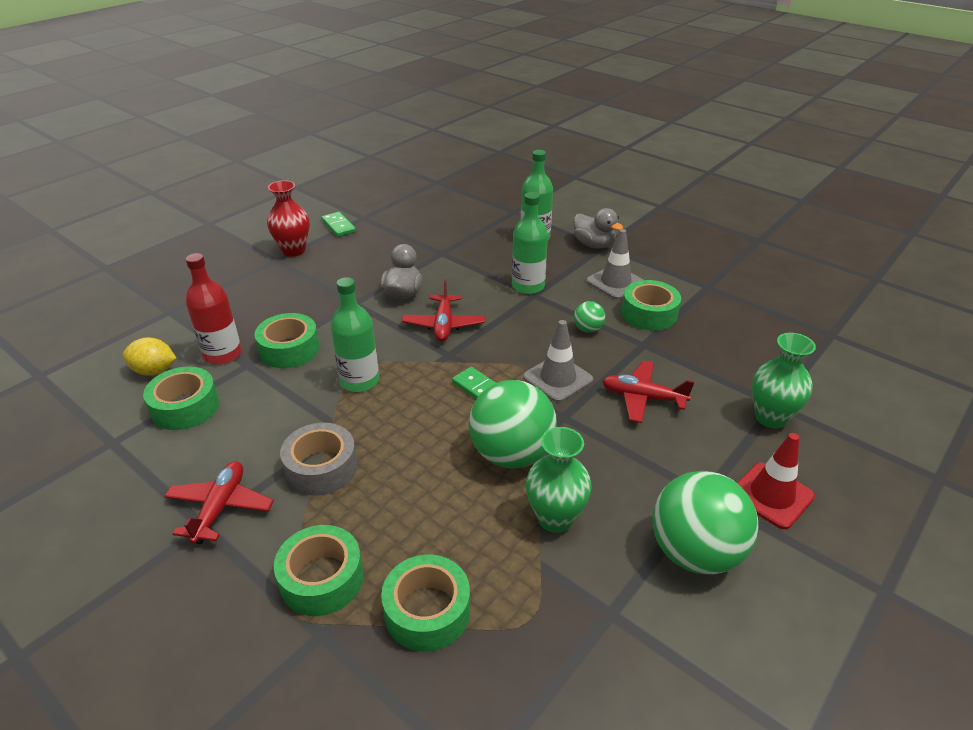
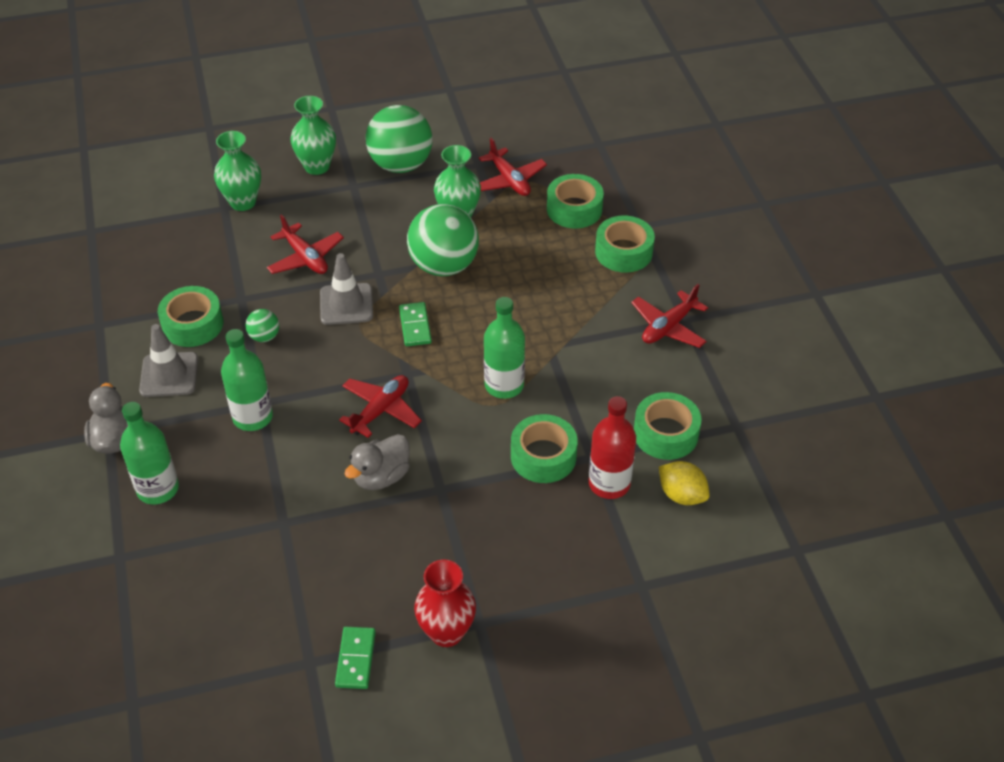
camera: 145 degrees left, 10 degrees up
grey tape [280,423,357,495] -> none
red traffic cone [737,433,815,529] -> green vase [290,96,336,175]
none -> red plane [479,138,547,196]

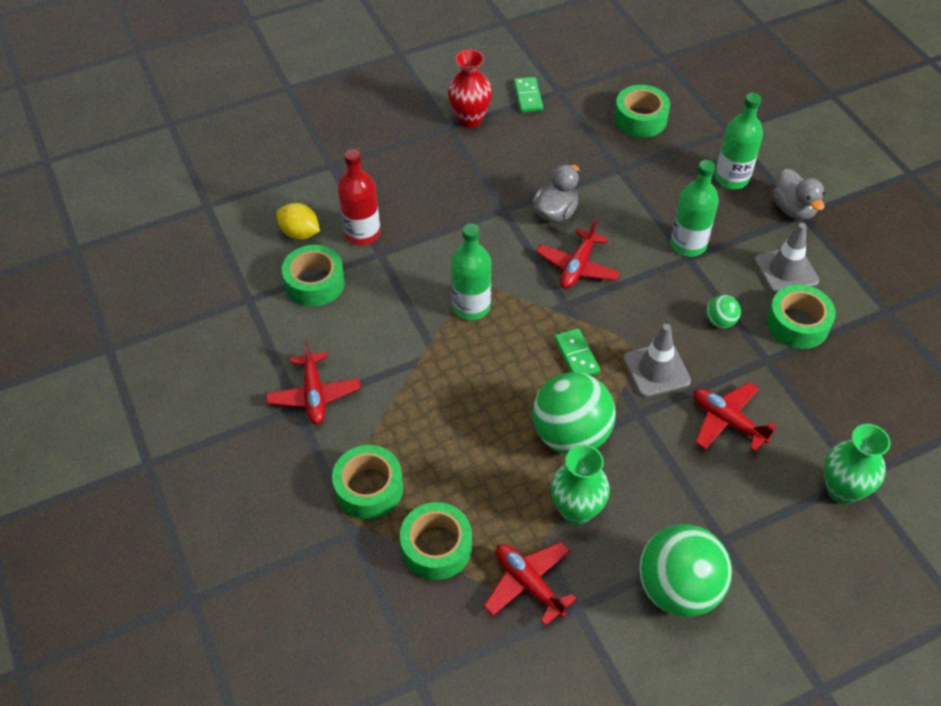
camera: 170 degrees right, 5 degrees up
green vase [290,96,336,175] -> none
green tape [511,414,578,483] -> green tape moved to [614,85,670,137]
red plane [631,284,708,348] -> red plane turned 135 degrees clockwise [266,340,361,424]

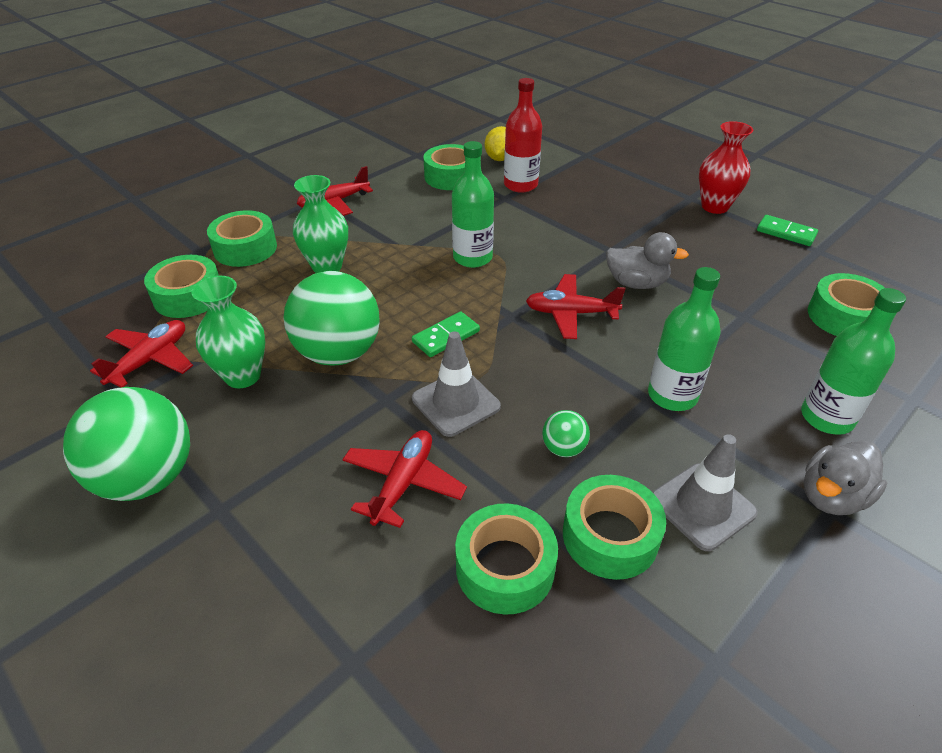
camera: 70 degrees right, 10 degrees down
green domino [514,77,543,112] -> green domino turned 60 degrees clockwise [757,215,818,246]
green vase [824,424,891,504] -> green vase moved to [293,175,348,273]
none -> green tape [455,503,558,615]

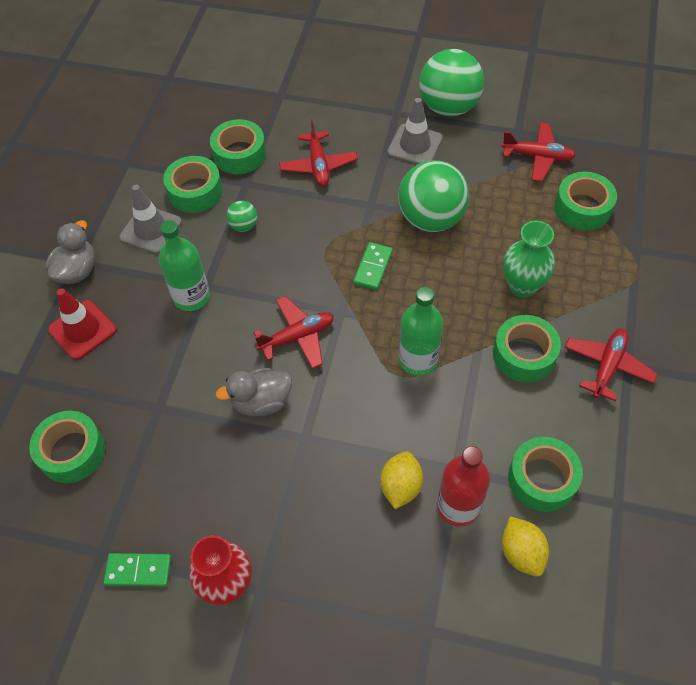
camera: 150 degrees right, 15 degrees up
red plane [90,320,193,388] -> red plane turned 75 degrees counterclockwise [501,123,576,182]
green vase [191,276,265,388] -> none
green tape [207,210,277,267] -> green tape moved to [493,315,561,382]
grey traffic cone [412,331,501,437] -> grey traffic cone moved to [387,98,443,164]
green bottle [801,288,906,435] -> red traffic cone [48,288,117,360]
none -> yellow lemon [380,451,423,509]

